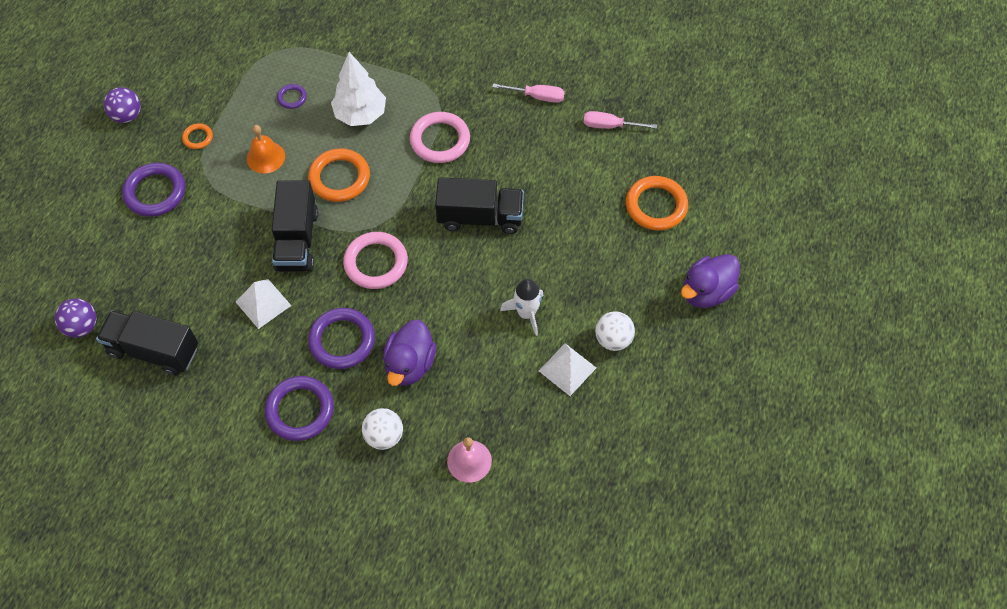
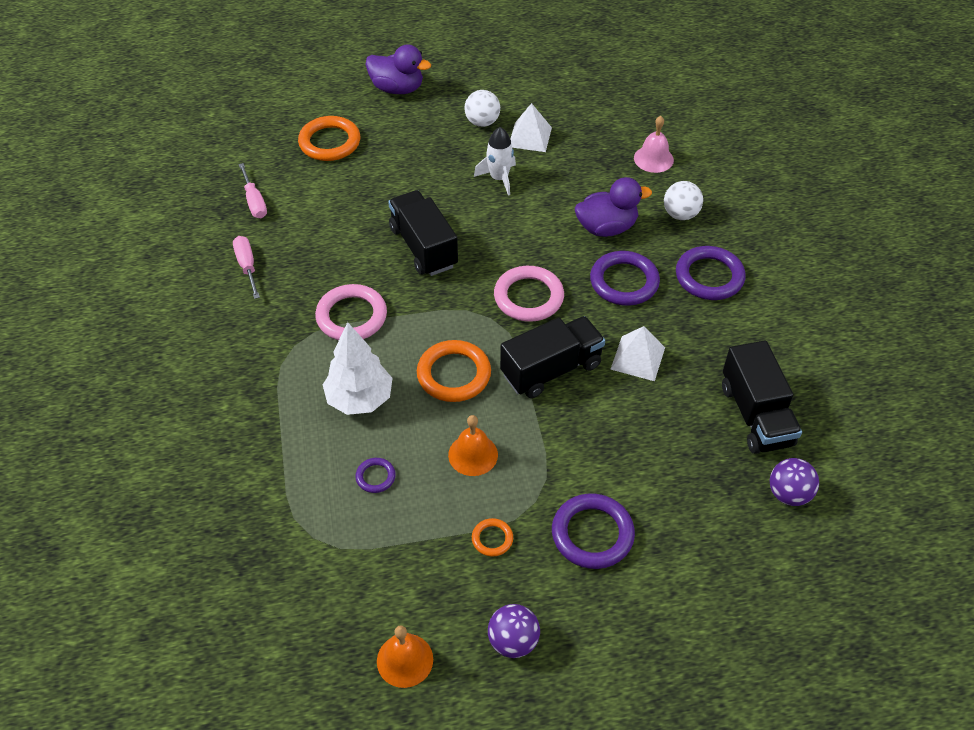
camera: 120 degrees left, 10 degrees down
none -> orange bell [377,625,433,688]

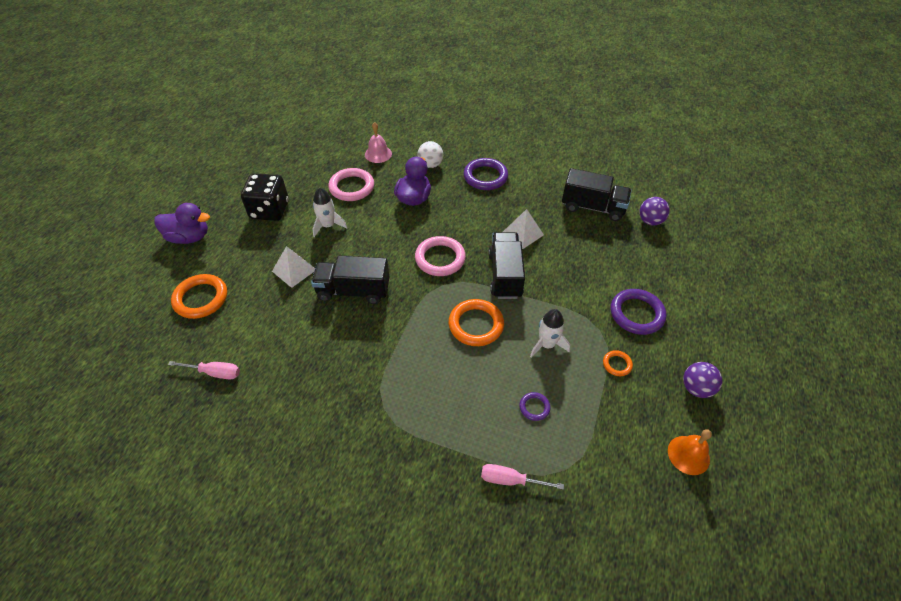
camera: 60 degrees left, 0 degrees up
pink screwdriver [233,236,260,299] -> pink screwdriver moved to [481,464,564,490]
pink ring [315,284,387,340] -> pink ring moved to [328,168,374,201]
white tree [323,322,393,415] -> none
purple duck [365,44,431,94] -> purple duck turned 45 degrees clockwise [154,203,210,244]
orange bell [448,415,498,476] -> white rocket [530,309,570,358]
white ball [464,90,500,127] -> black dice [241,173,289,221]
white pyramid [510,103,552,152] -> white pyramid moved to [272,246,315,288]
purple ring [590,251,660,306] -> none

